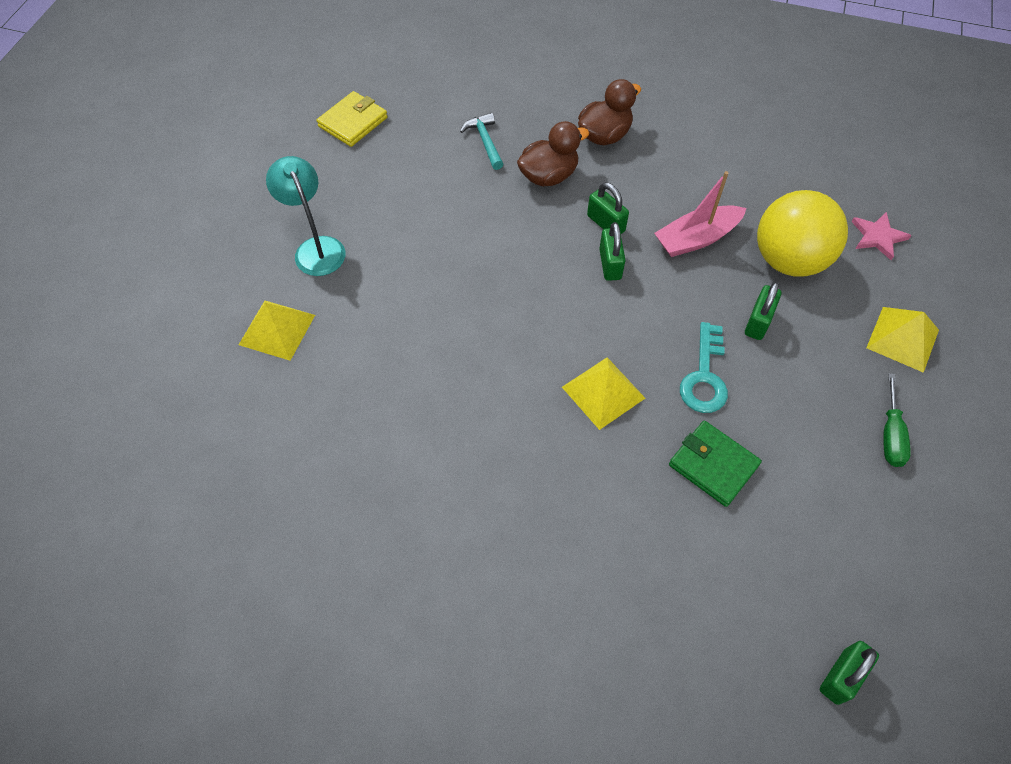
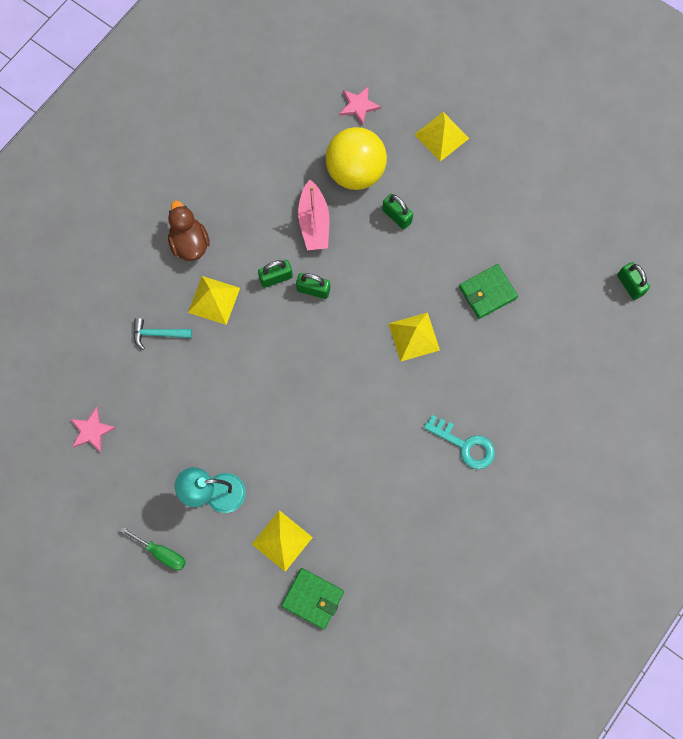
camera: 70 degrees left, 15 degrees up
yellow wallet [317,91,388,147] -> pink star [70,407,116,452]
brown duck [517,121,589,186] -> yellow pyramid [188,276,240,325]
turquoise key [680,322,728,413] -> turquoise key moved to [424,415,495,469]
green screwdriver [883,373,911,467] -> green screwdriver moved to [120,527,186,570]
none -> green wallet [281,568,344,629]

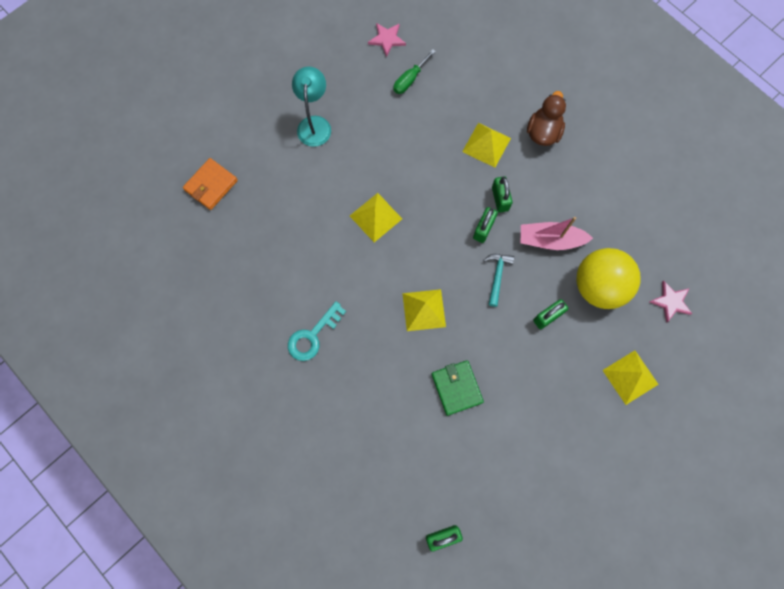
camera: 100 degrees right, 0 degrees up
green screwdriver [120,527,186,570] -> green screwdriver moved to [393,49,436,94]
turquoise hammer [134,318,192,350] -> turquoise hammer moved to [483,254,514,307]
brown duck [168,201,210,261] -> brown duck turned 60 degrees counterclockwise [527,91,566,146]
yellow pyramid [252,510,313,572] -> yellow pyramid moved to [350,193,402,242]
green wallet [281,568,344,629] -> orange wallet [183,158,238,210]

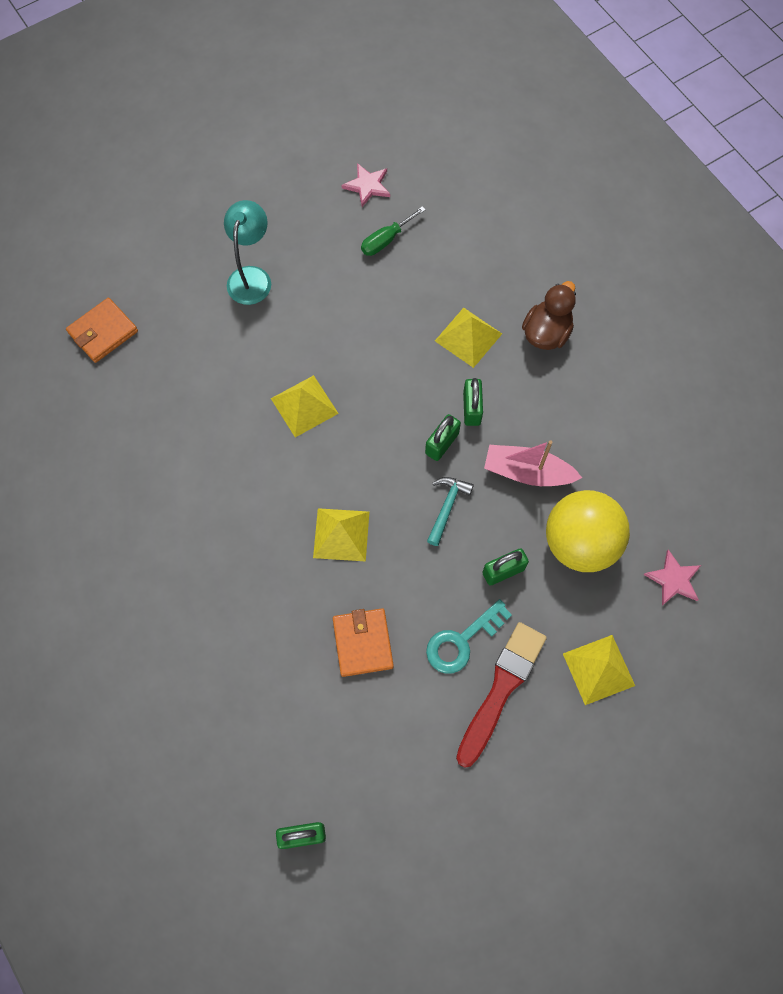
camera: 10 degrees right, 5 degrees down
turquoise key [288,301,346,361] -> turquoise key moved to [426,599,512,674]
green wallet [432,360,484,416] -> orange wallet [333,608,394,677]
none -> red brush [456,622,547,768]

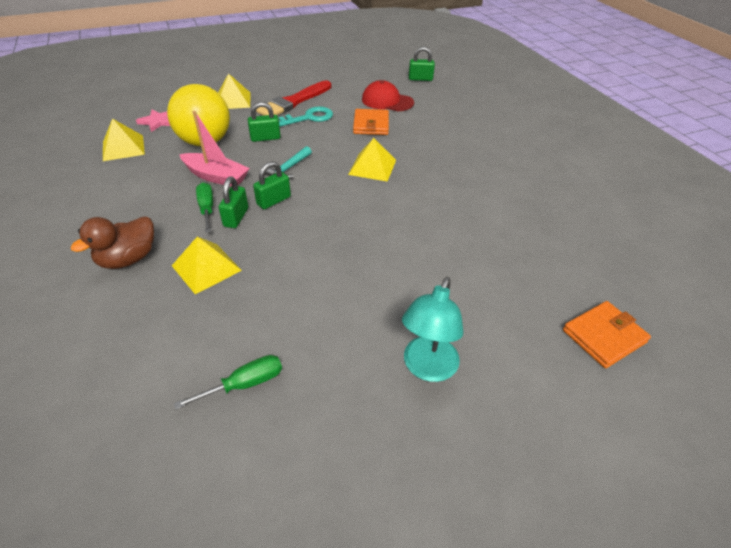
camera: 170 degrees left, 25 degrees down
yellow pyramid [271,375,339,437] -> yellow pyramid moved to [103,118,145,161]
pink star [342,163,390,207] -> none
none -> green screwdriver [196,182,213,233]
none -> red cap [362,80,414,111]

